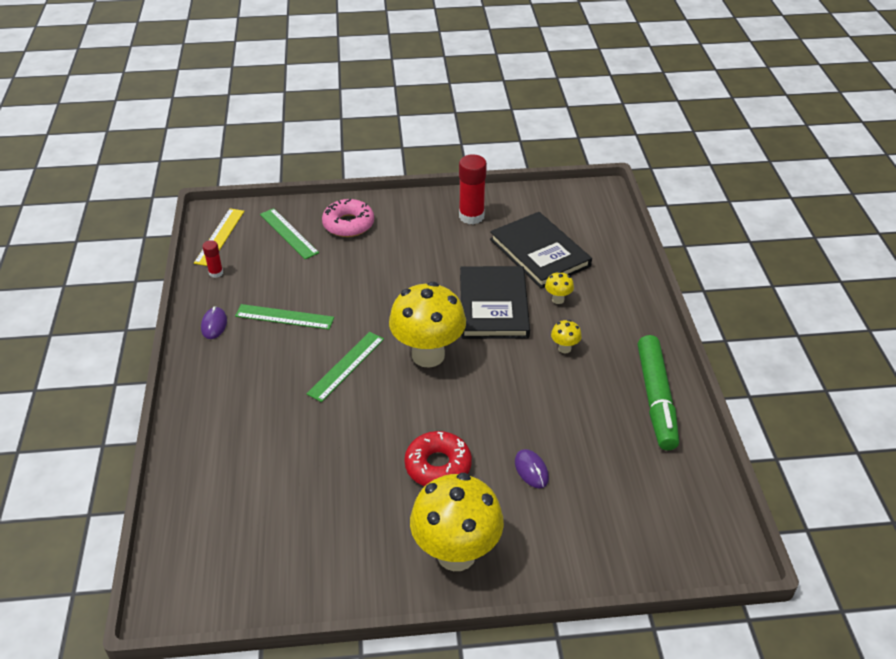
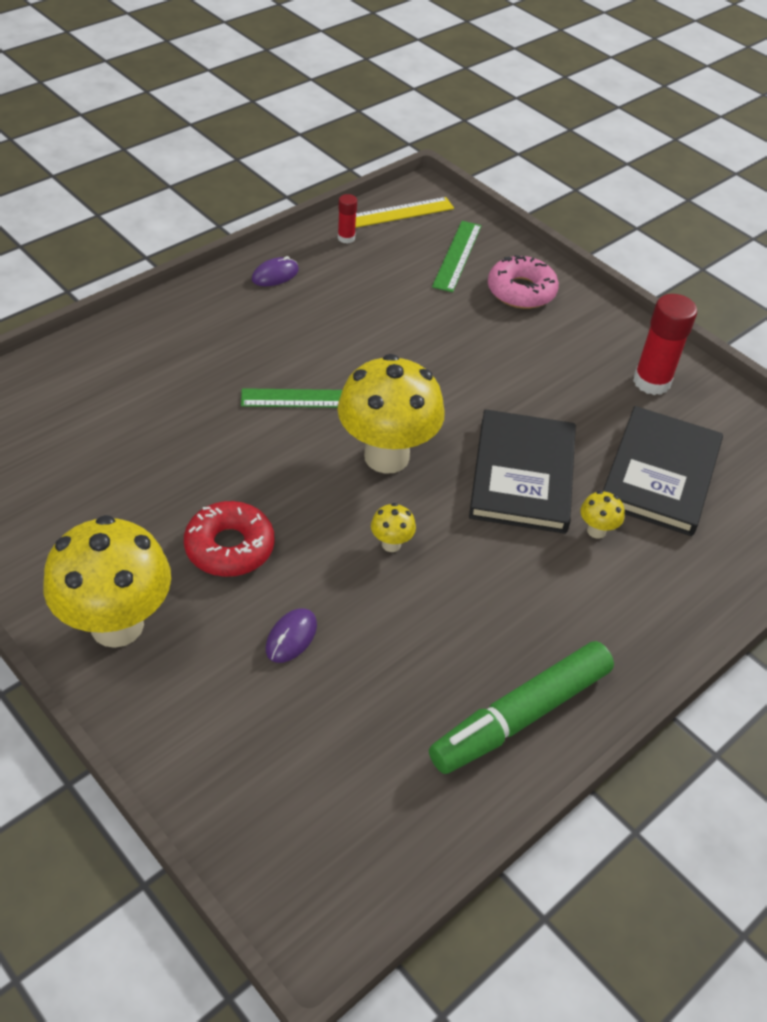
camera: 50 degrees right, 5 degrees up
green ruler [235,304,334,330] -> none
black book [460,266,530,339] -> black book turned 45 degrees counterclockwise [469,409,576,534]
yellow mushroom [551,320,582,353] -> yellow mushroom moved to [371,503,416,552]

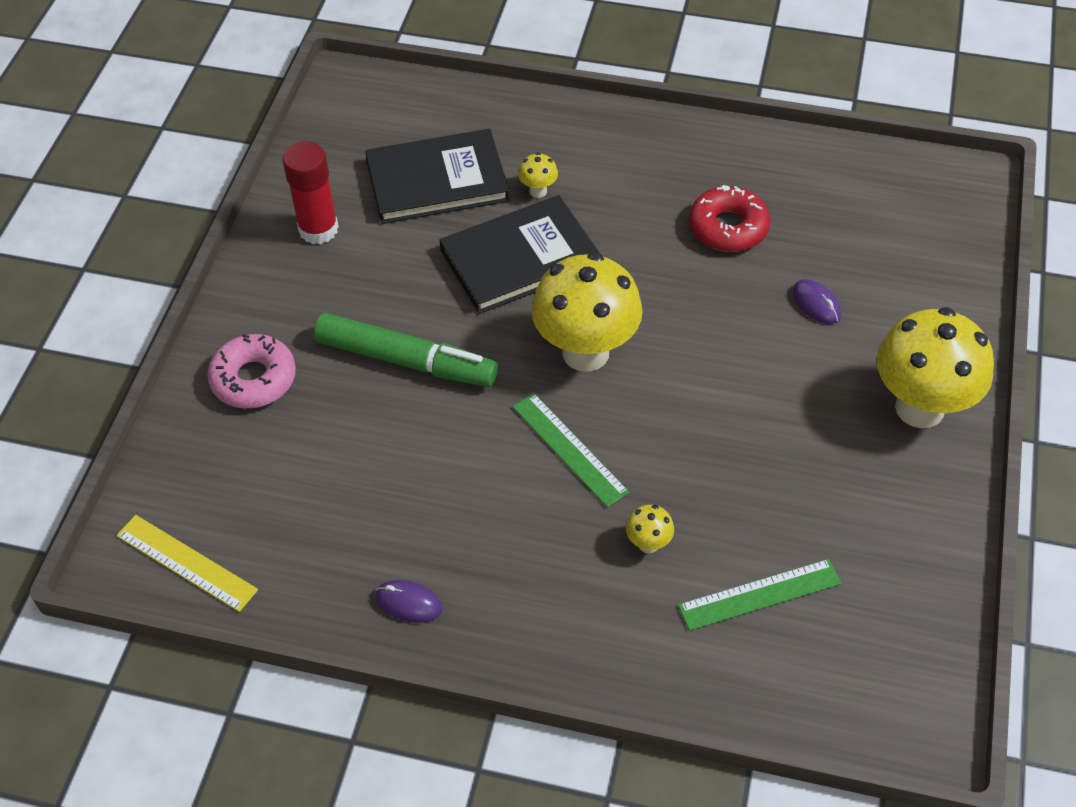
camera: 120 degrees left, 5 degrees up
red donut [184,501,274,577] -> red donut moved to [689,185,771,252]
purple mouse [266,608,317,663] -> purple mouse turned 60 degrees clockwise [792,279,841,324]
red glue stick [338,194,357,244] -> none
yellow mushroom [371,503,416,552] -> yellow mushroom moved to [626,505,674,553]
green marker [429,641,614,774] -> green marker moved to [314,312,498,387]
green ruler [432,221,482,293] -> green ruler moved to [678,559,841,631]

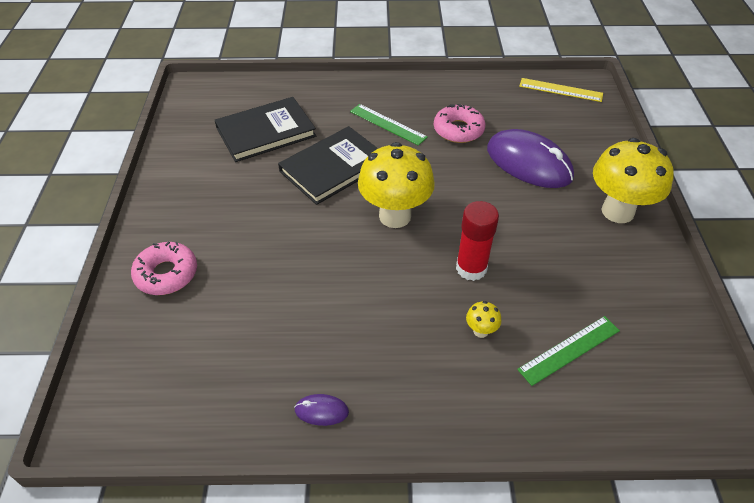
camera: 15 degrees left, 5 degrees down
yellow ruler [116,515,258,612] -> yellow ruler moved to [519,78,603,102]
red glue stick [283,141,339,244] -> red glue stick moved to [456,201,499,281]
green marker [314,312,498,387] -> none
green ruler [513,393,629,508] -> green ruler moved to [350,104,428,146]
yellow mushroom [518,152,558,198] -> none
red donut [689,185,771,252] -> pink donut [434,104,486,143]
purple mouse [792,279,841,324] -> purple mouse [487,129,574,188], size x2.40

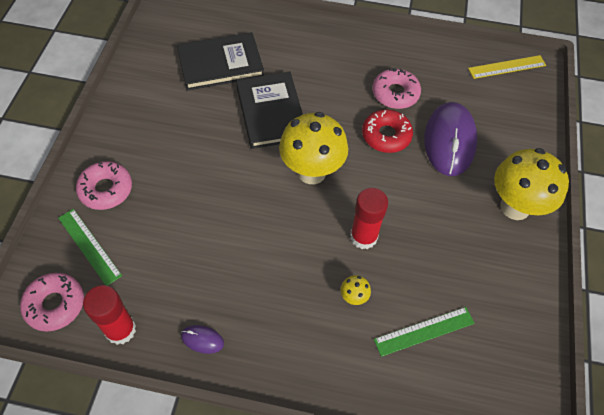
camera: 10 degrees right, 10 degrees up
black book [278,126,378,205] -> black book turned 75 degrees counterclockwise [236,72,303,149]
green ruler [350,104,428,146] -> green ruler moved to [58,209,122,286]
purple mouse [487,129,574,188] -> purple mouse turned 45 degrees clockwise [424,102,478,176]
yellow ruler [519,78,603,102] -> yellow ruler turned 45 degrees counterclockwise [468,55,546,79]
none -> pink donut [20,273,84,331]
none -> red glue stick [83,285,136,345]
none -> red donut [362,109,413,153]

